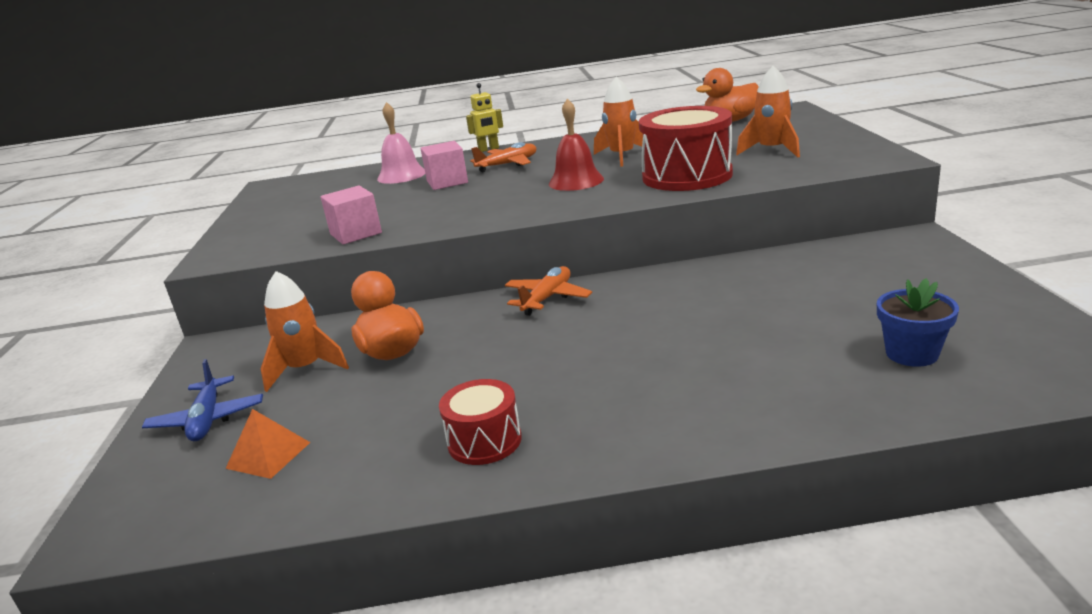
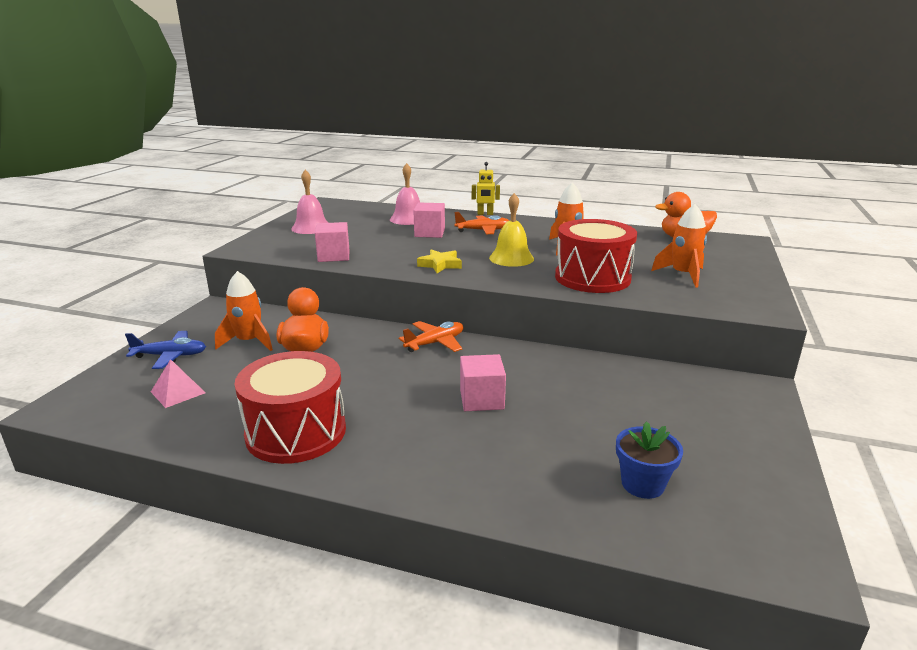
camera: 20 degrees right, 0 degrees up
blue plane [142,359,263,441] -> blue plane turned 105 degrees counterclockwise [125,331,206,369]
orange pyramid [225,409,310,479] -> pink pyramid [151,359,206,408]
red drum [439,379,522,465] -> red drum [234,351,346,464], size x1.81
red bell [549,99,604,191] -> yellow bell [489,193,534,267]
none -> pink bell [291,170,328,234]
none -> yellow star [417,250,462,273]
none -> pink cube [460,354,506,411]

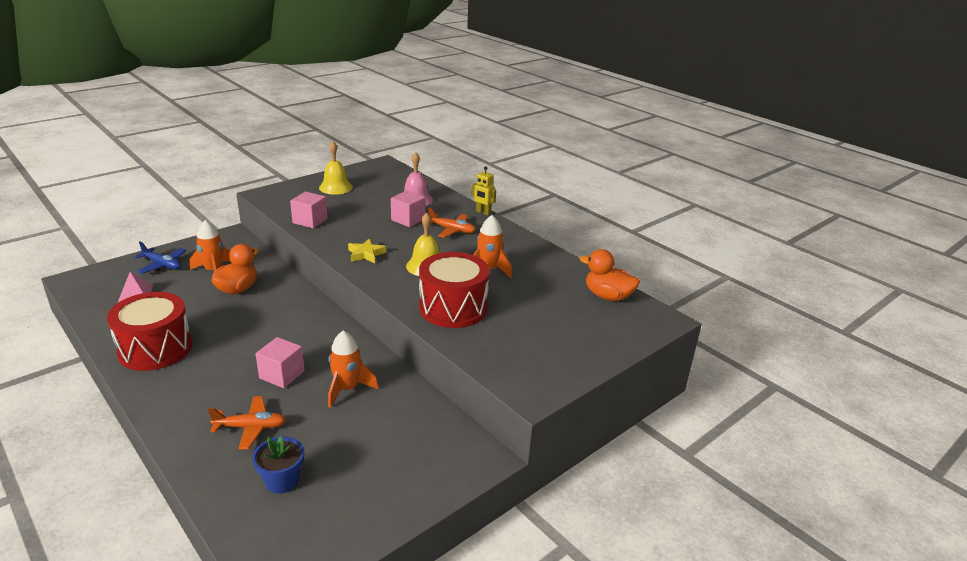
camera: 30 degrees right, 5 degrees up
pink bell [291,170,328,234] -> yellow bell [319,141,353,195]
orange plane [399,321,464,352] -> orange plane moved to [208,396,286,450]
orange rocket [651,204,707,288] -> orange rocket moved to [328,330,378,408]

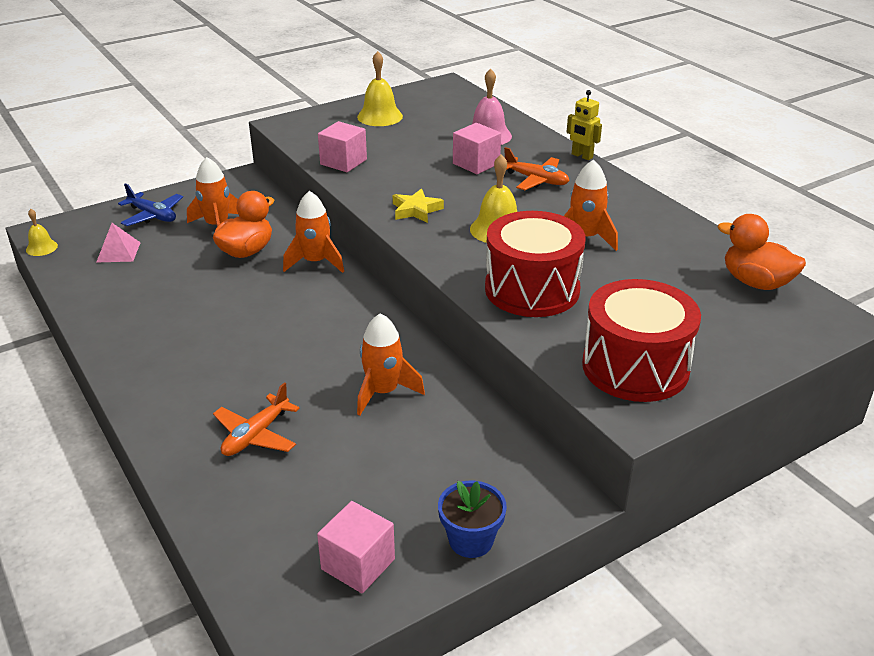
camera: 10 degrees right, 5 degrees up
red drum [107,292,192,371] -> red drum moved to [582,279,701,402]
orange plane [208,396,286,450] -> orange plane turned 120 degrees clockwise [213,382,300,456]
blue flower pot [252,436,304,494] -> blue flower pot moved to [438,481,507,558]
pink cube [255,337,305,388] -> pink cube moved to [317,501,395,593]
none -> yellow bell [26,209,58,256]
none -> orange rocket [283,191,344,273]

